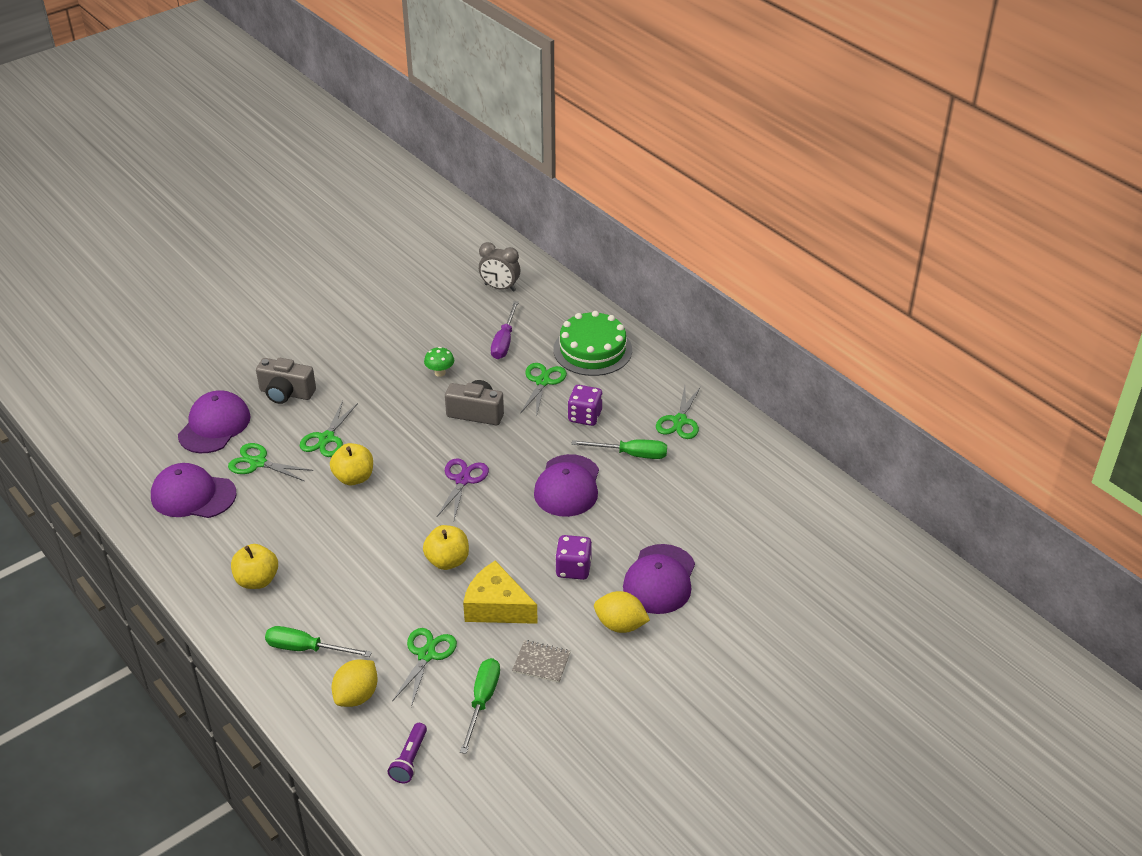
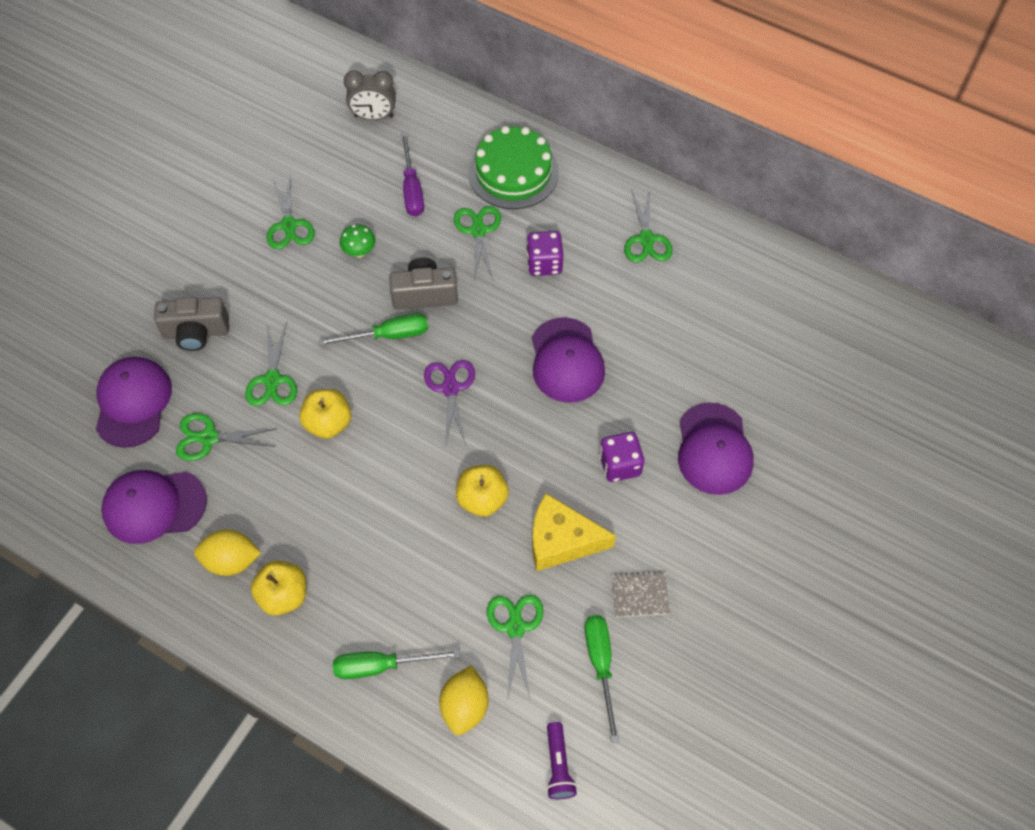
camera: 20 degrees left, 20 degrees up
green screwdriver [571,440,667,459] -> green screwdriver moved to [318,313,428,346]
yellow lemon [594,591,650,633] -> yellow lemon moved to [194,529,261,576]
none -> green scissors [267,177,315,249]

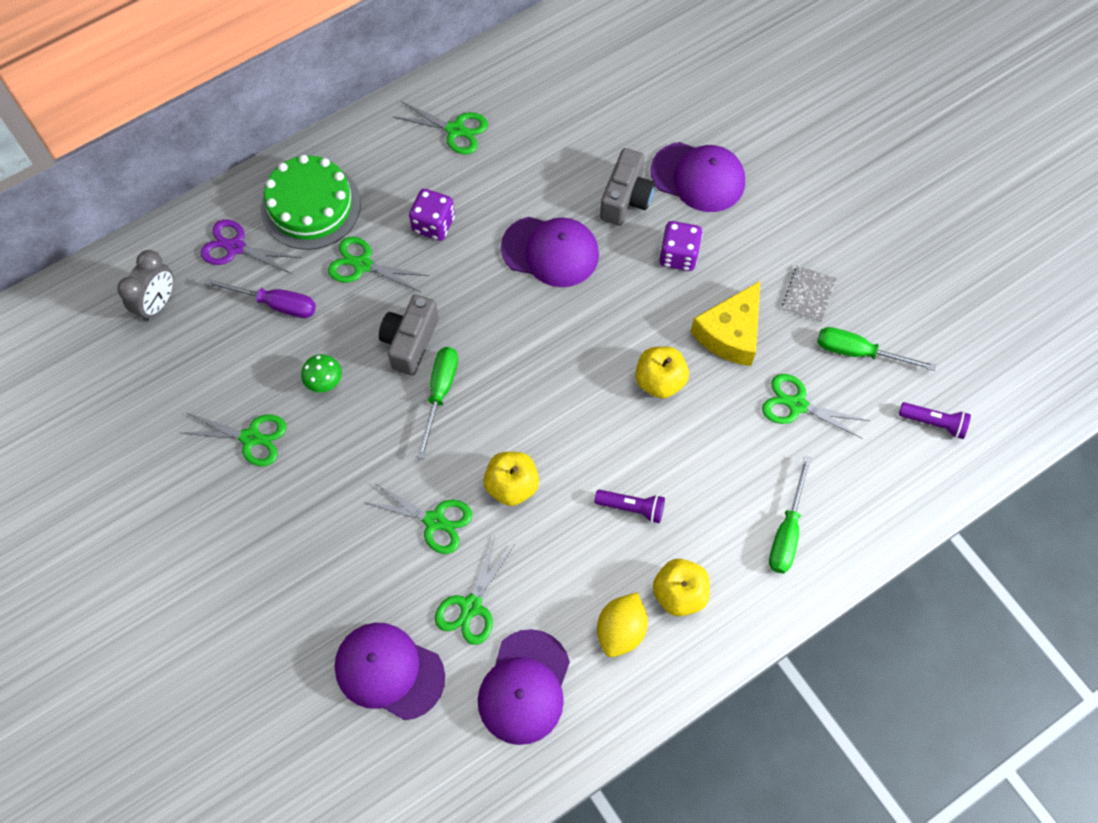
camera: 65 degrees left, 5 degrees up
grey camera [154,297,229,351] -> grey camera moved to [600,148,655,226]
purple scissors [424,360,475,447] -> purple scissors moved to [201,220,301,274]
yellow lemon [439,665,488,735] -> none
none -> purple flashlight [594,490,665,523]

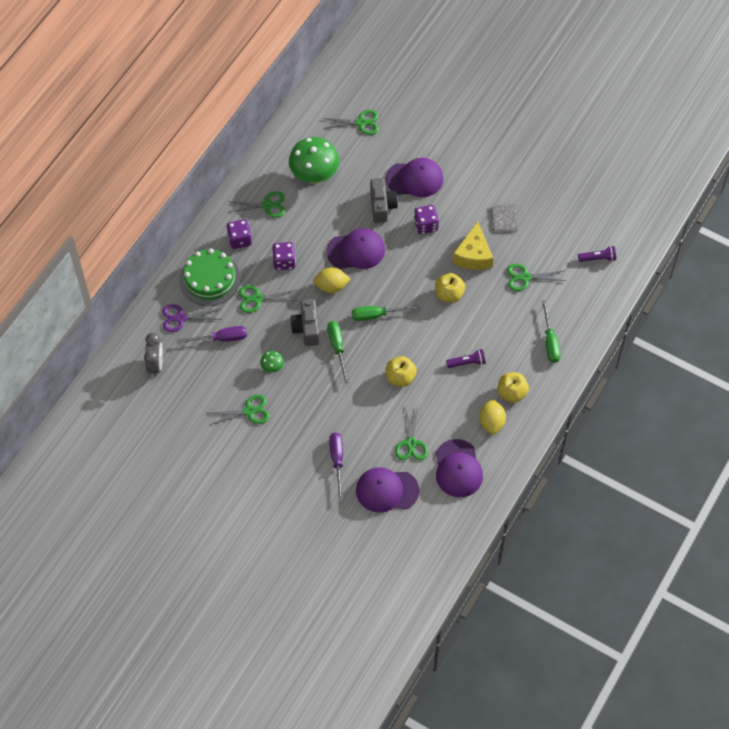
camera: 25 degrees left, 5 degrees down
green scissors [364,482,472,554] -> green scissors moved to [323,110,379,135]
green screwdriver [817,327,936,371] -> green screwdriver moved to [352,305,420,321]
none -> purple dice [227,219,252,249]
none -> green mushroom [289,137,339,184]
none -> yellow lemon [313,267,351,293]
none -> purple screwdriver [329,433,343,500]

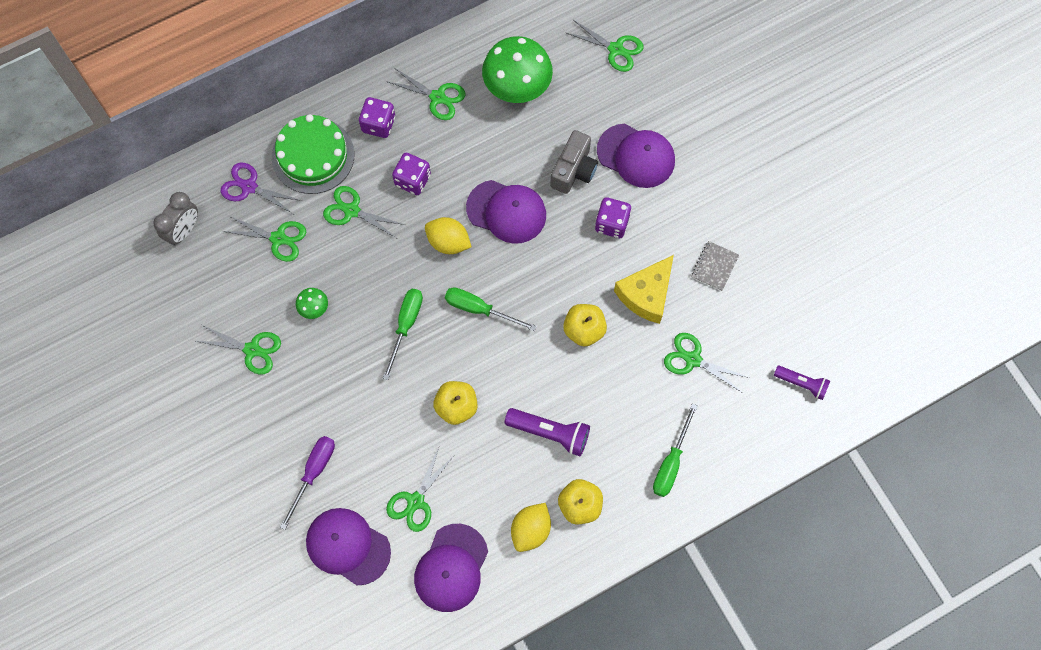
camera: 30 degrees right, 10 degrees up
purple screwdriver [177,326,247,343] -> green scissors [223,216,306,262]
grey camera [290,299,319,346] -> none
purple flashlight [446,349,486,368] -> purple flashlight [505,408,590,456], size x1.52

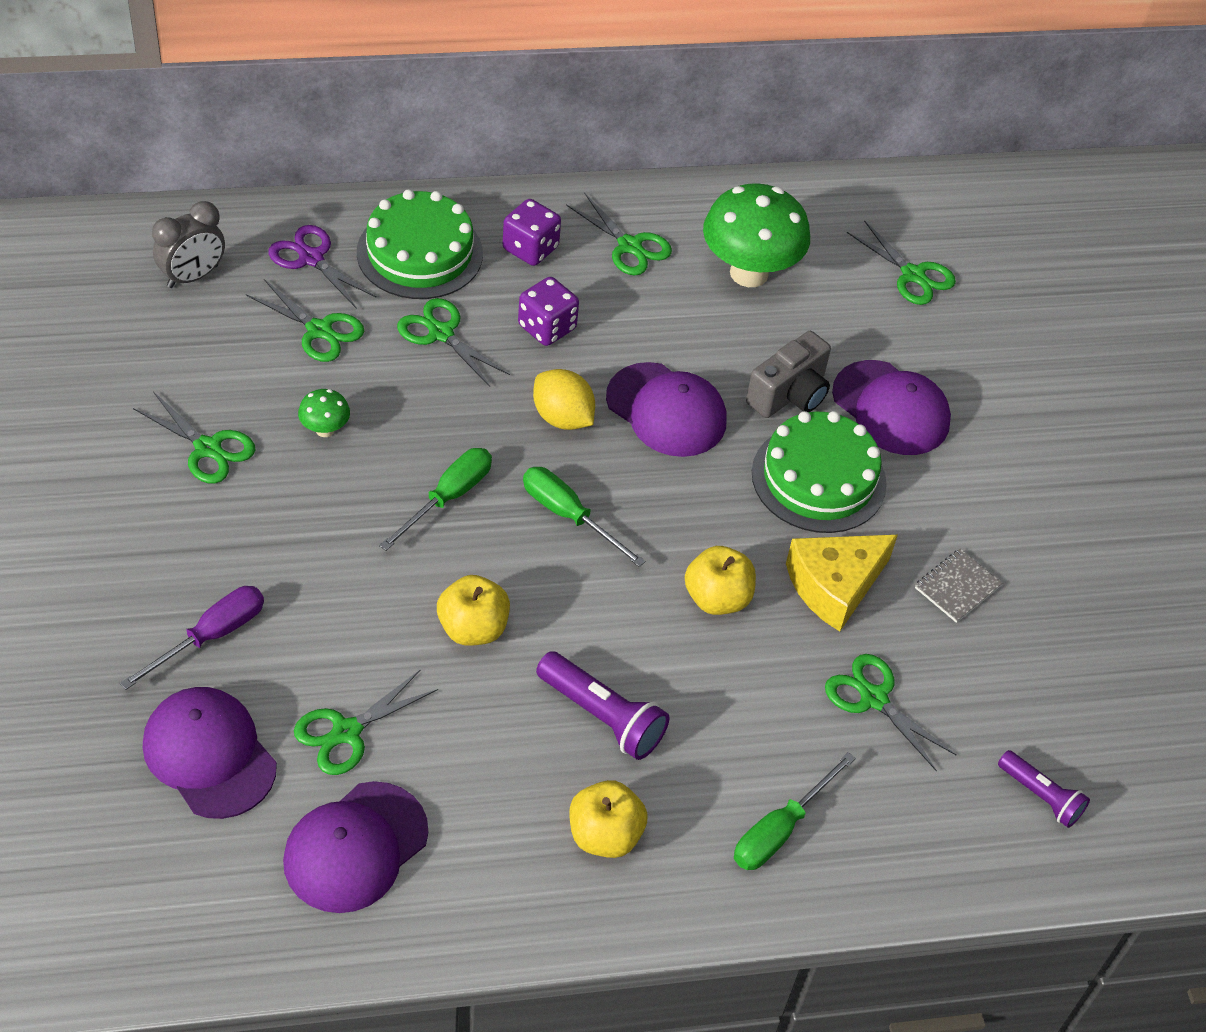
camera: 15 degrees right, 20 degrees down
yellow lemon [511,503,551,552] -> none
purple dice [595,197,631,238] -> green cake [752,411,887,533]

